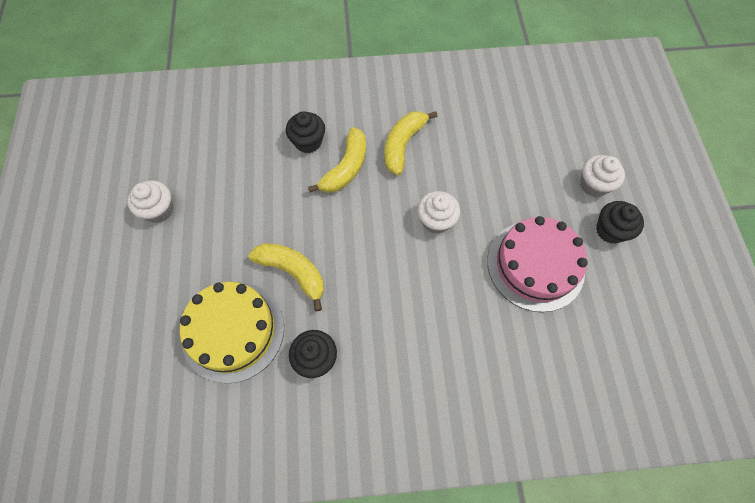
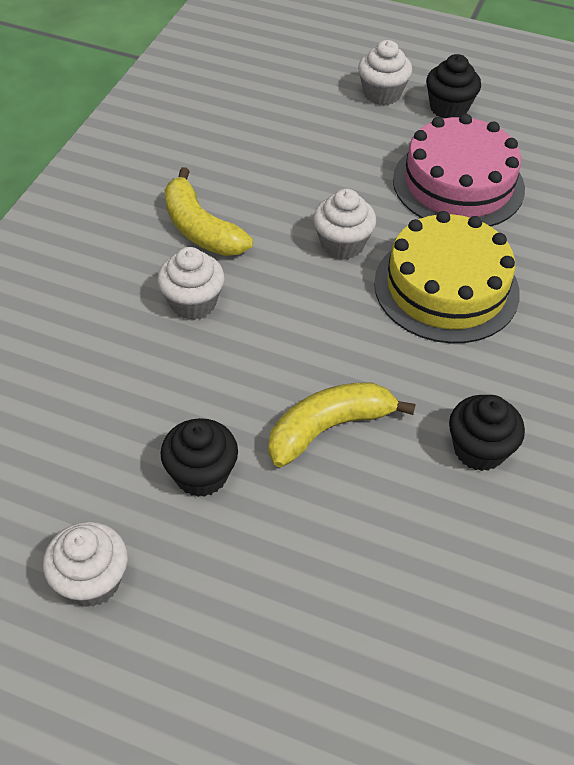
camera: 65 degrees left, 15 degrees down
yellow cake [180,282,284,383] -> yellow cake moved to [374,211,520,343]
black cupcake [286,111,325,153] -> black cupcake moved to [161,418,238,497]
yellow banana [308,127,366,193] -> white cupcake [157,247,225,320]

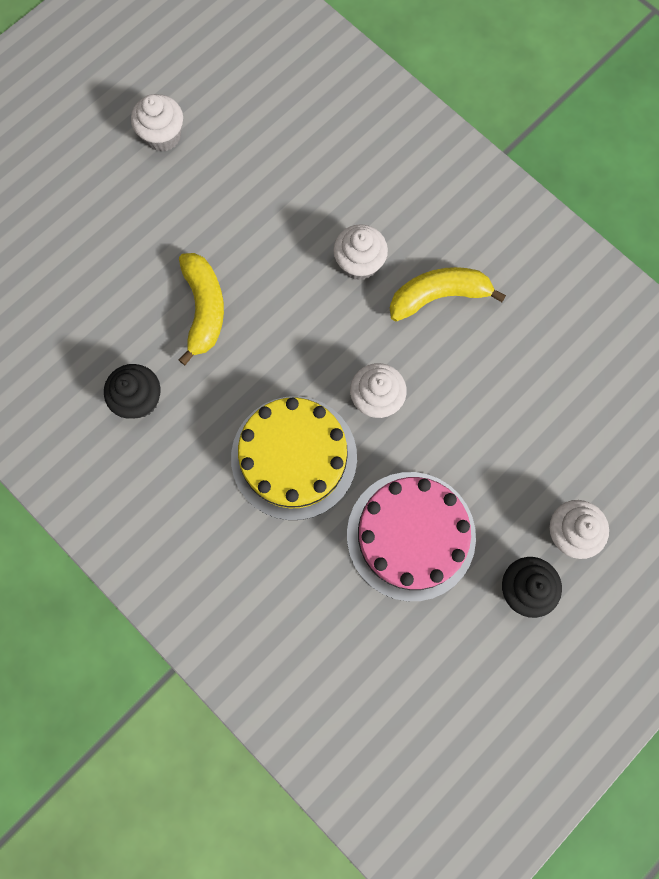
camera: 115 degrees right, 25 degrees up
black cupcake [161,418,238,497] -> none

